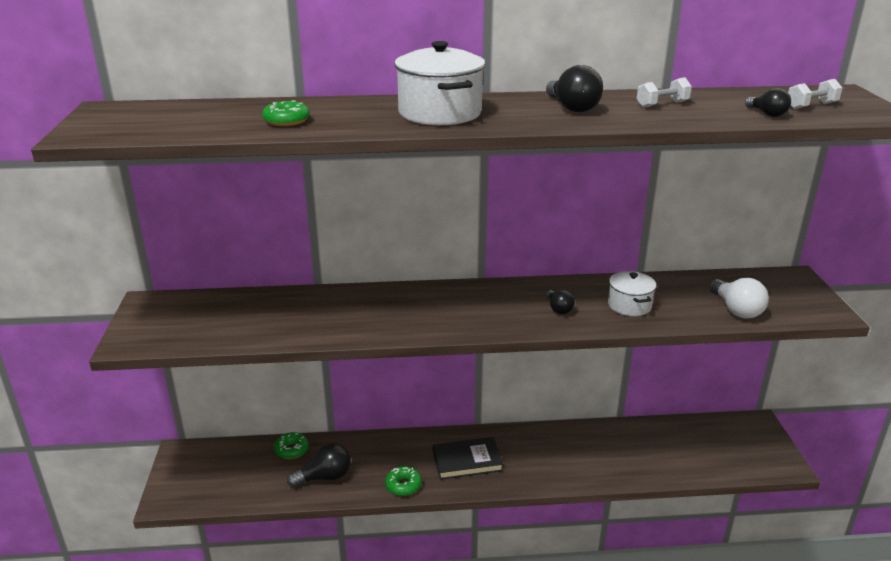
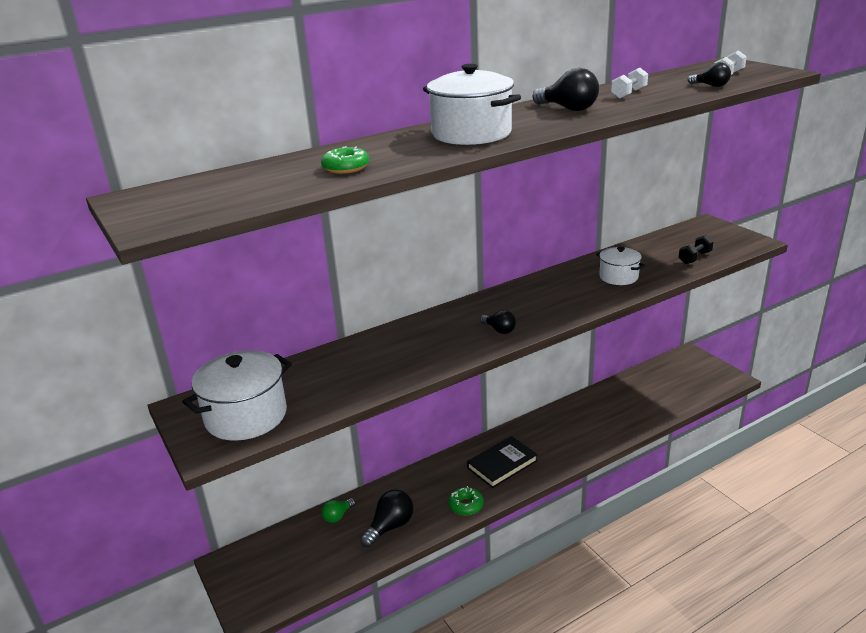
camera: 25 degrees left, 0 degrees up
green donut [274,432,309,459] -> green light bulb [322,498,355,523]
black light bulb [546,290,575,314] -> black light bulb moved to [480,310,516,334]
white light bulb [709,278,769,318] -> black dumbbell [678,235,714,264]
none -> white pot [182,350,292,441]

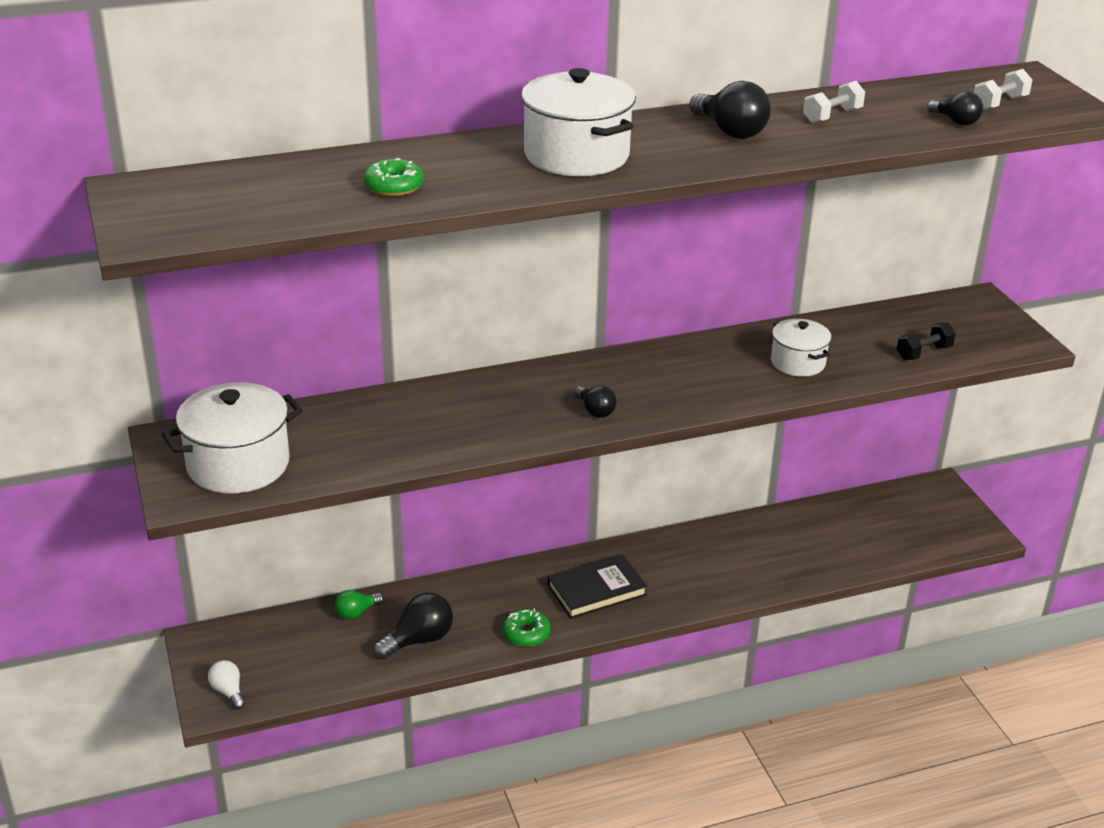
camera: 10 degrees right, 5 degrees up
none -> white light bulb [208,660,246,709]

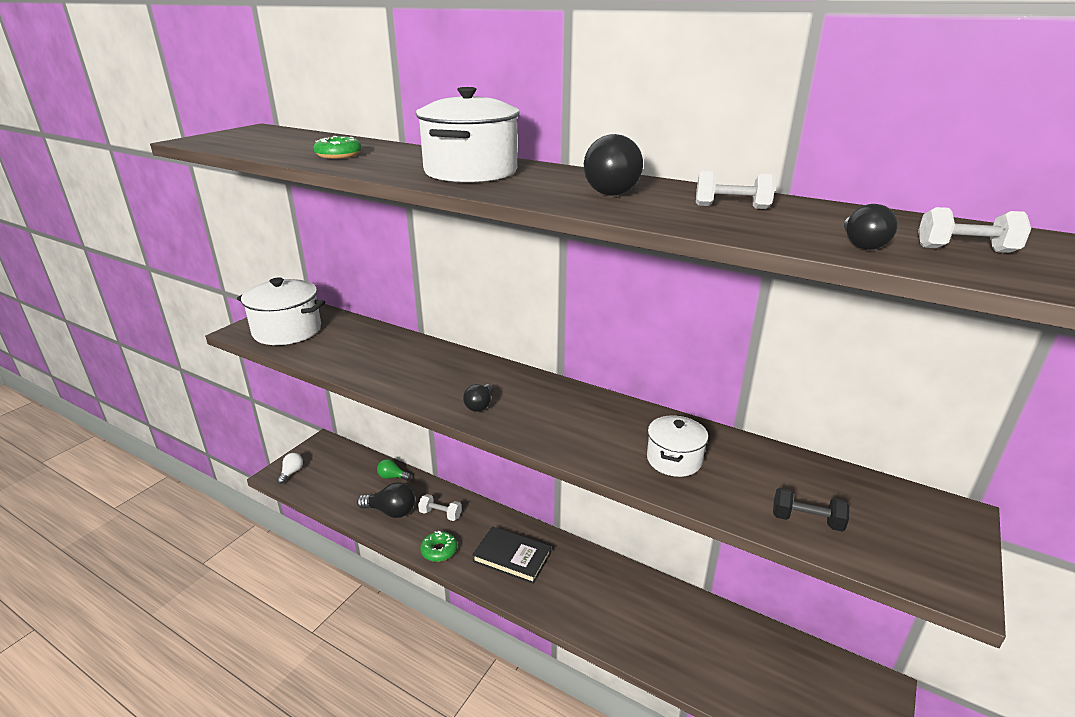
camera: 50 degrees right, 5 degrees down
none -> white dumbbell [418,494,462,521]

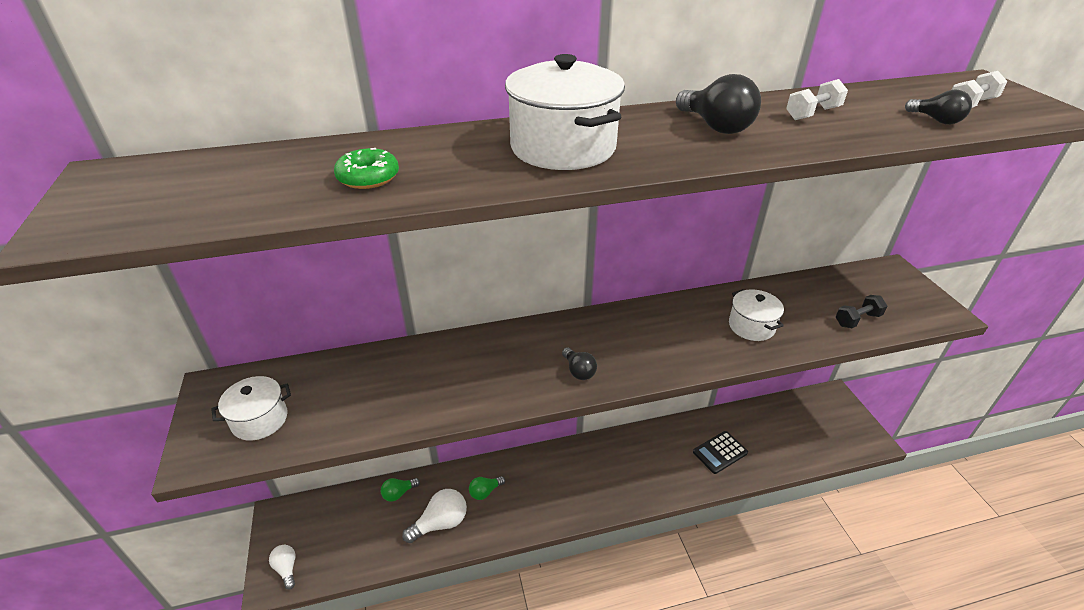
camera: 45 degrees left, 10 degrees up
white pot [237,278,325,345] -> white pot [211,376,291,441], size x0.60
black light bulb [357,482,415,518] -> white light bulb [402,489,467,543]
white dumbbell [418,494,462,521] -> green light bulb [469,476,505,500]
green donut [420,531,457,562] -> none
black book [472,526,551,584] -> none
none -> black calculator [693,431,748,474]

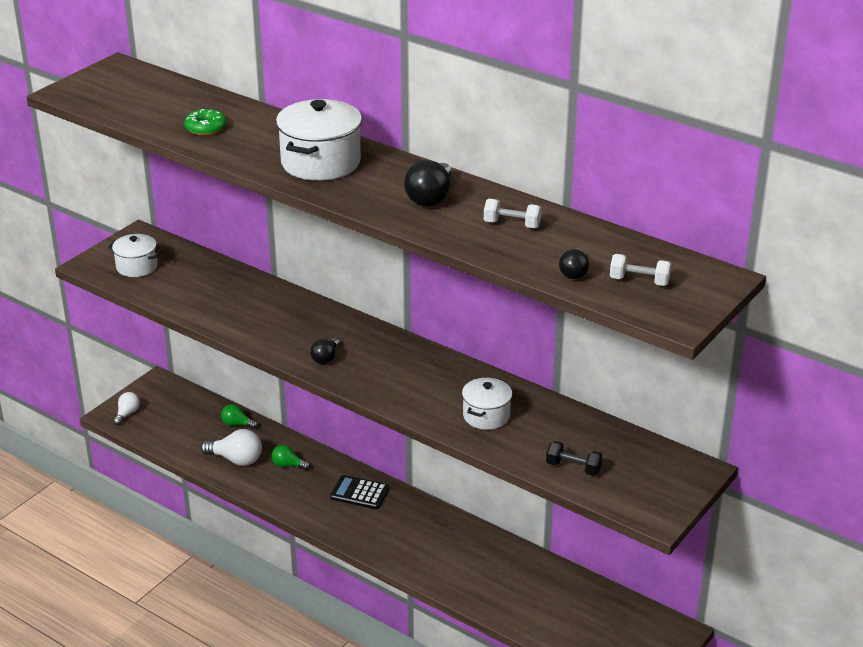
camera: 50 degrees right, 5 degrees down
black calculator [693,431,748,474] -> black calculator moved to [330,475,389,509]

